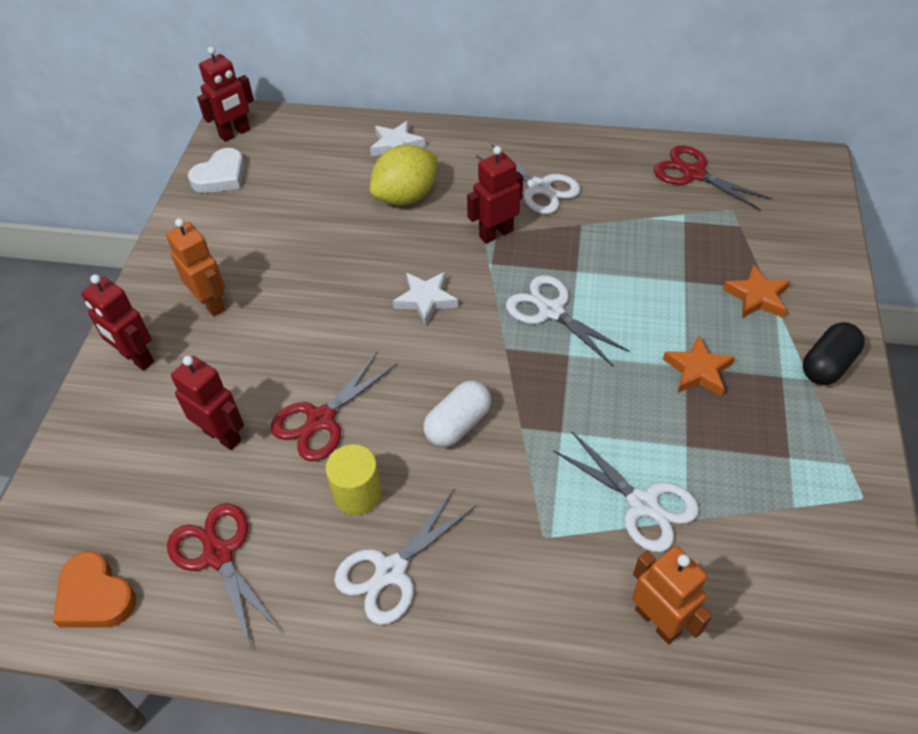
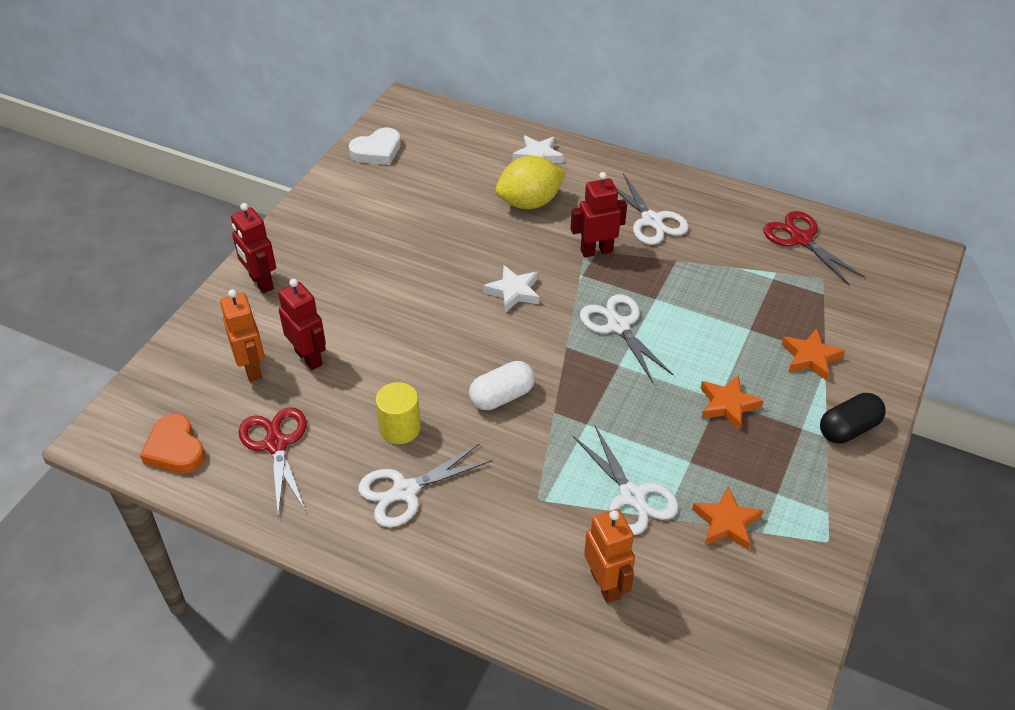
camera: 15 degrees right, 5 degrees down
orange robot [166,218,225,317] -> orange robot moved to [220,289,265,382]
red robot [197,47,254,142] -> none
red scissors [271,351,397,461] -> none
none -> orange star [692,486,763,550]

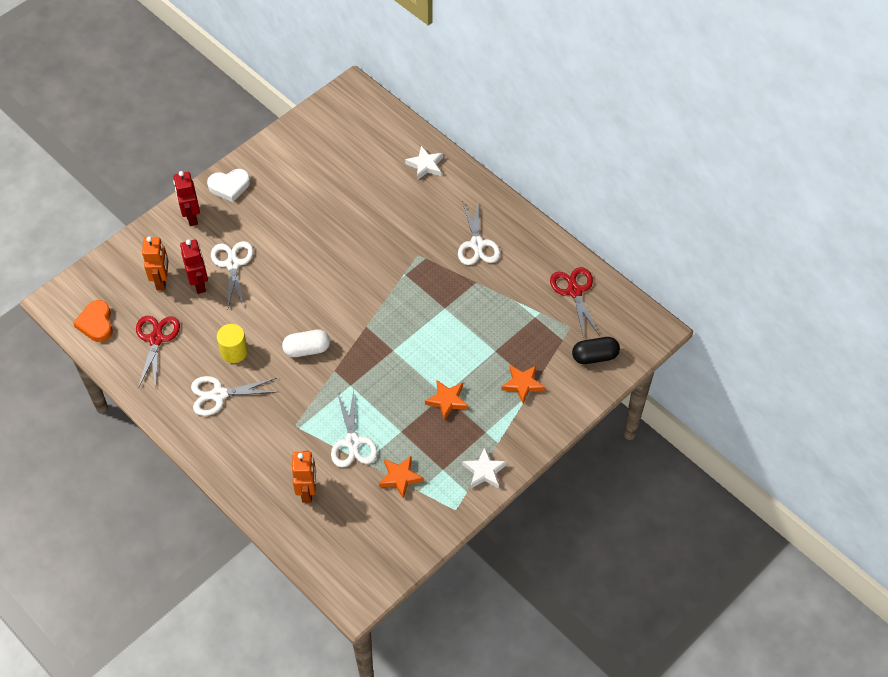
camera: 20 degrees right, 10 degrees up
white heart [349,128,401,165] -> white heart moved to [207,169,250,202]
white star [483,265,539,313] -> white star moved to [462,447,507,489]
yellow lemon [495,156,566,209] -> none
red robot [571,172,627,258] -> none
white scissors [580,294,674,383] -> white scissors moved to [211,241,254,307]
black capsule [820,393,886,444] -> black capsule moved to [572,337,620,364]

